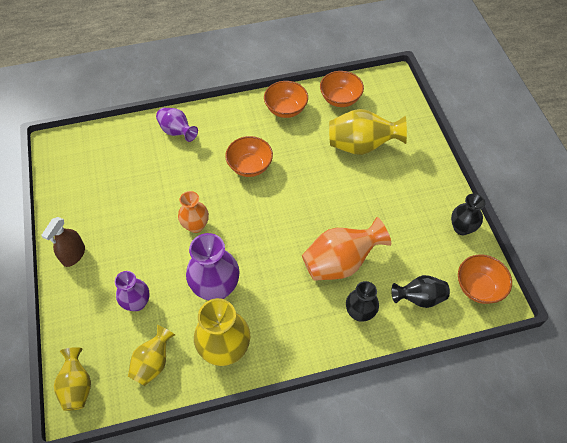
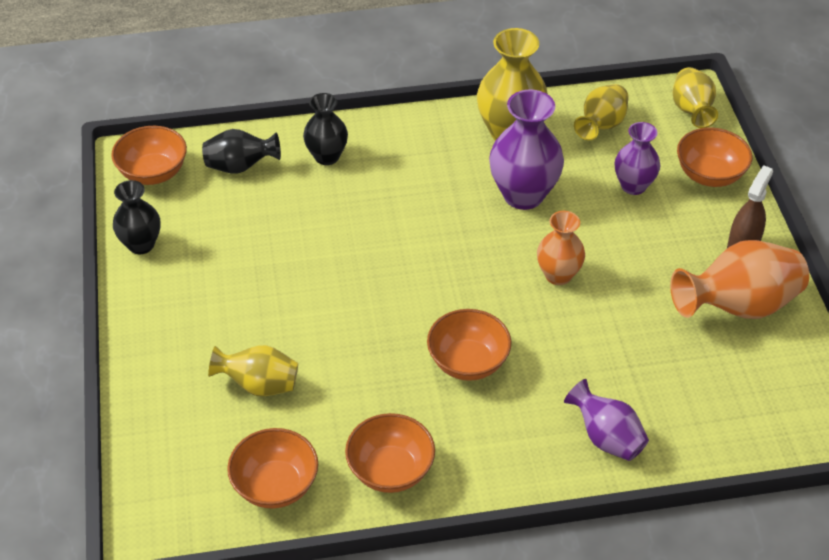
camera: 175 degrees left, 10 degrees down
orange vase [302,217,391,281] -> orange vase moved to [670,240,809,319]
yellow vase [329,109,407,155] -> yellow vase [208,345,298,396], size x0.62
none -> orange bowl [677,128,753,187]

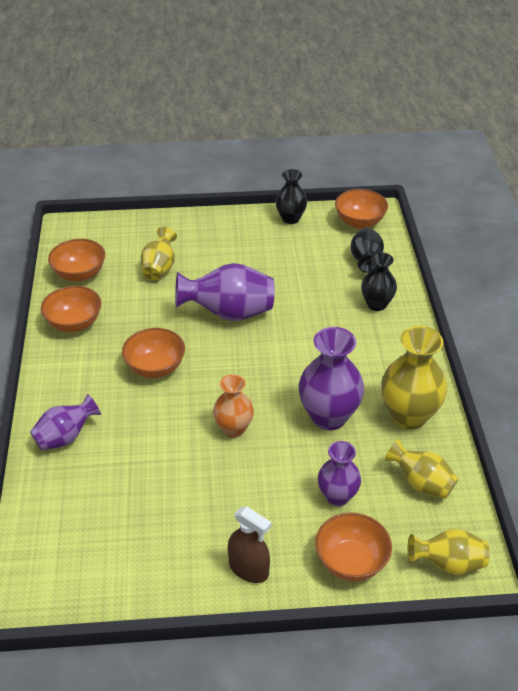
camera: 95 degrees right, 5 degrees down
orange vase [670,240,809,319] -> none
none -> purple vase [175,263,275,321]

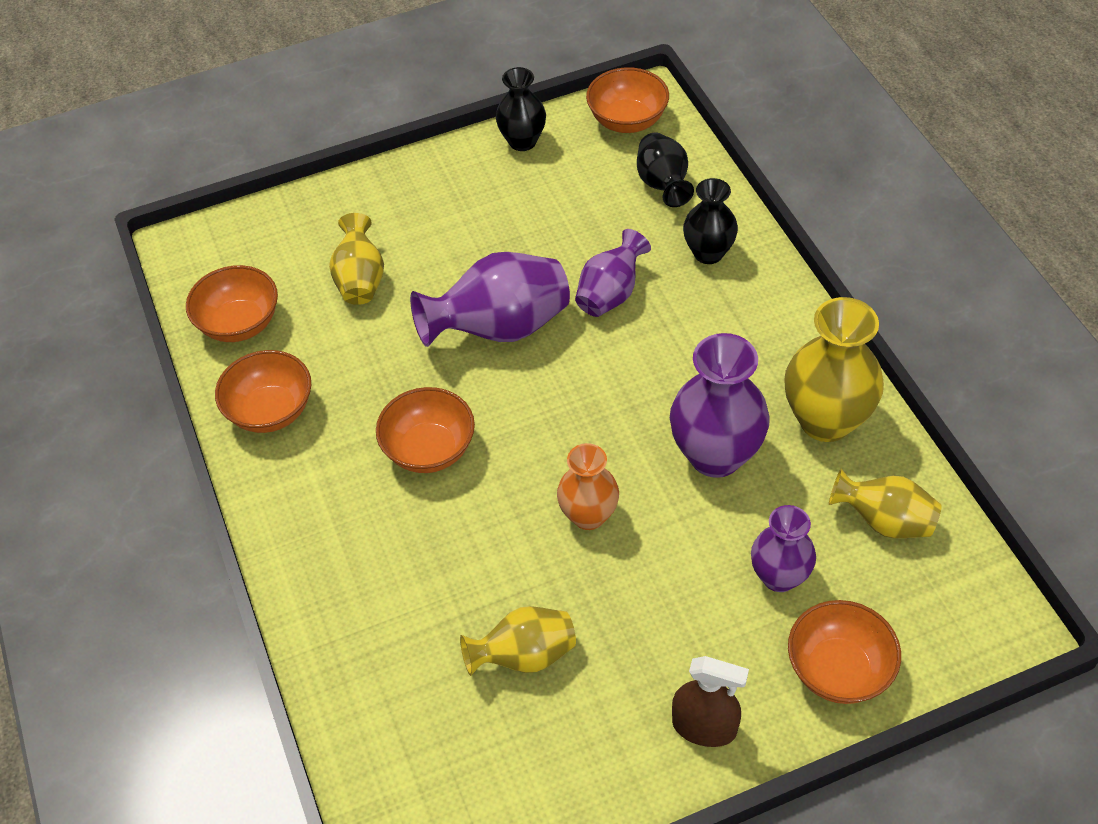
camera: 15 degrees left, 10 degrees up
purple vase [30,394,101,451] -> purple vase moved to [575,229,651,317]
yellow vase [407,528,490,576] -> yellow vase moved to [460,606,576,676]

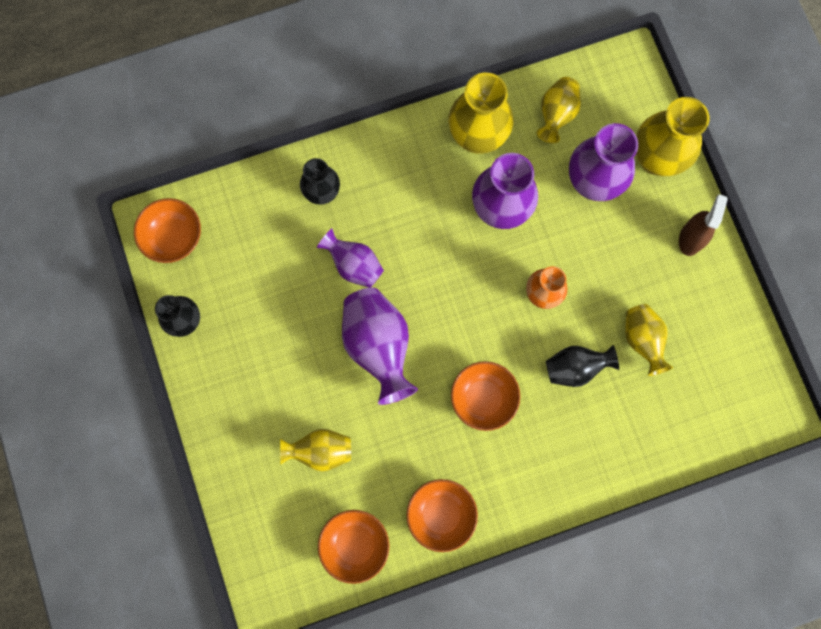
camera: 90 degrees left, 25 degrees up
black vase [637,132,694,207] -> black vase moved to [546,345,619,387]
purple vase [751,505,816,592] -> purple vase [569,123,638,201], size x1.61
orange bowl [788,600,901,704] -> yellow vase [636,97,709,176]

